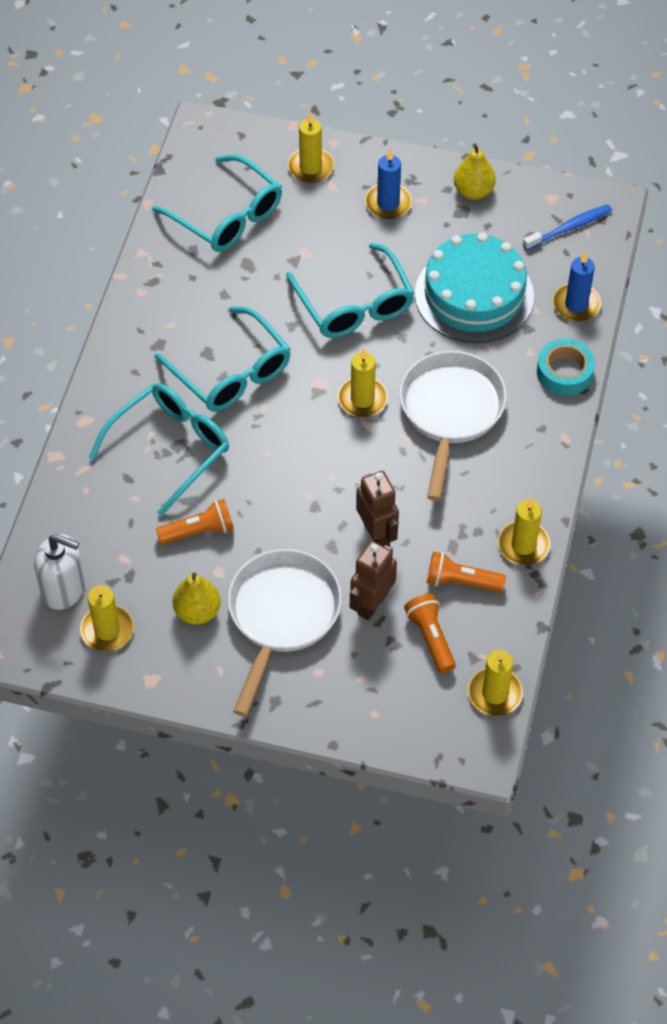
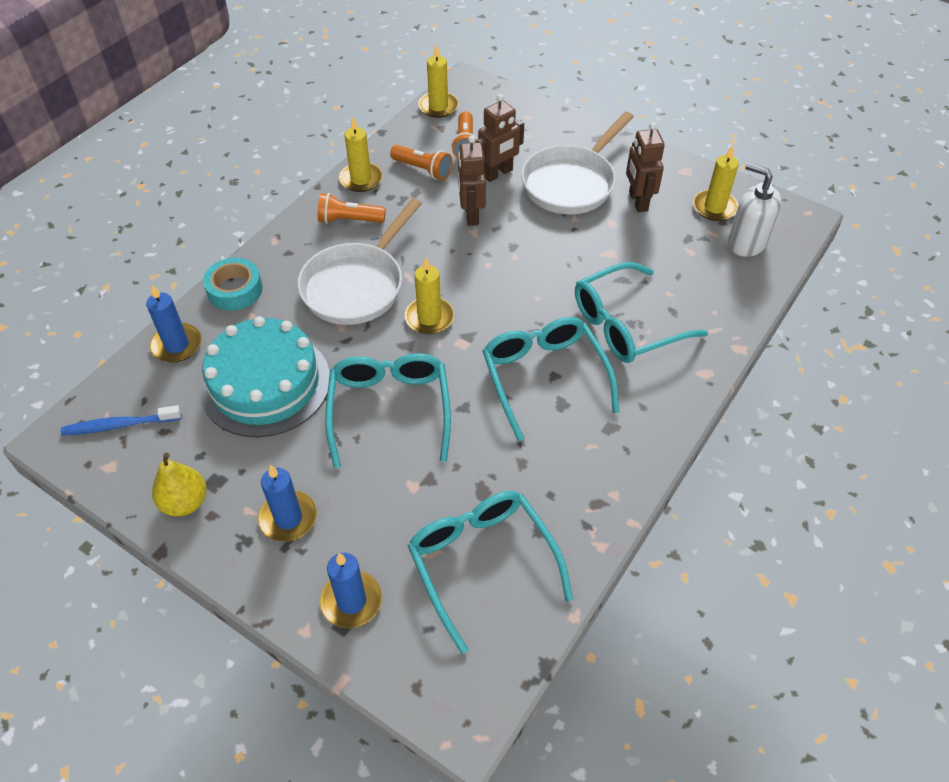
camera: 160 degrees left, 5 degrees down
orange flashlight [156,499,234,545] -> orange flashlight moved to [318,193,386,224]
yellow pear [173,573,221,624] -> brown robot [626,122,665,212]
yellow candle [288,112,334,183] -> blue candle [320,553,382,628]

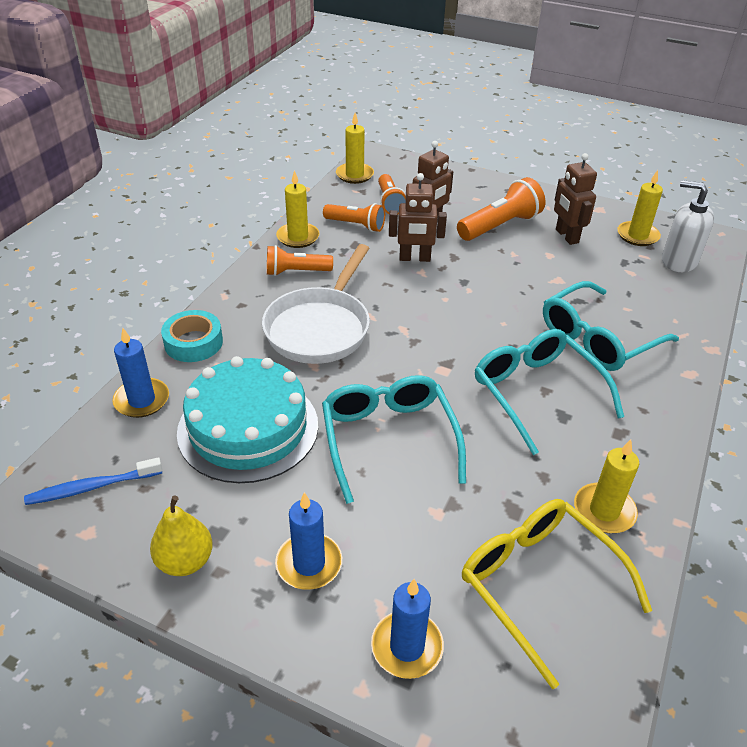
camera: 10 degrees left, 10 degrees down
yellow candle [405,257,454,334] -> yellow candle moved to [574,439,639,533]
turquoise glasses [408,491,573,654] -> yellow glasses [462,499,652,689]
brown robot [458,136,486,226] -> brown robot turned 75 degrees counterclockwise [389,173,447,262]
white pan [521,112,634,214] -> orange flashlight [457,177,545,241]

